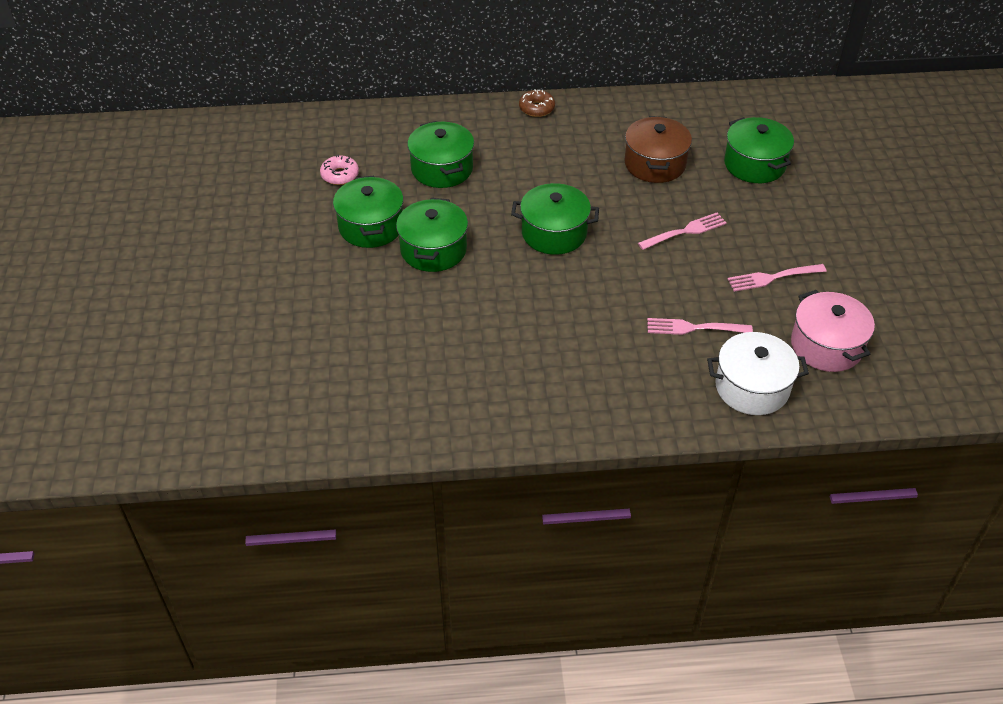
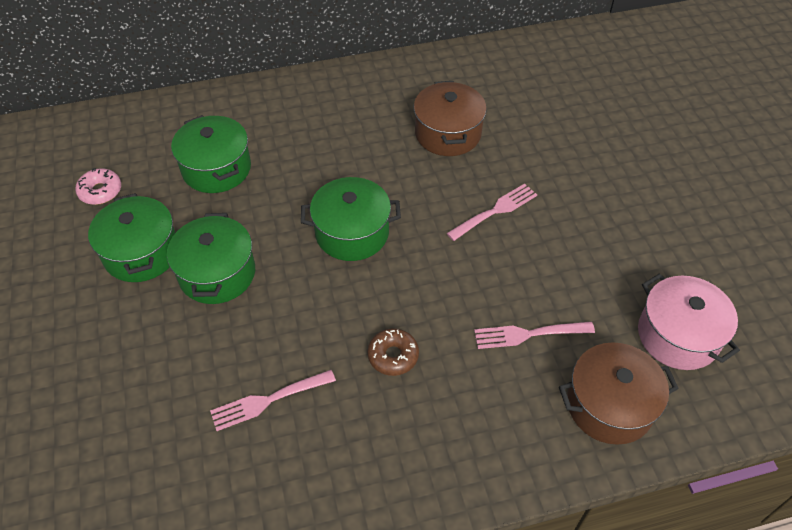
camera: 10 degrees left, 5 degrees up
brown donut [519,89,555,117] -> brown donut moved to [367,328,419,376]
white pot [707,332,809,415] -> brown pot [559,342,679,445]
green pot [724,117,794,183] -> none
pink fork [728,264,827,292] -> pink fork moved to [210,370,336,431]

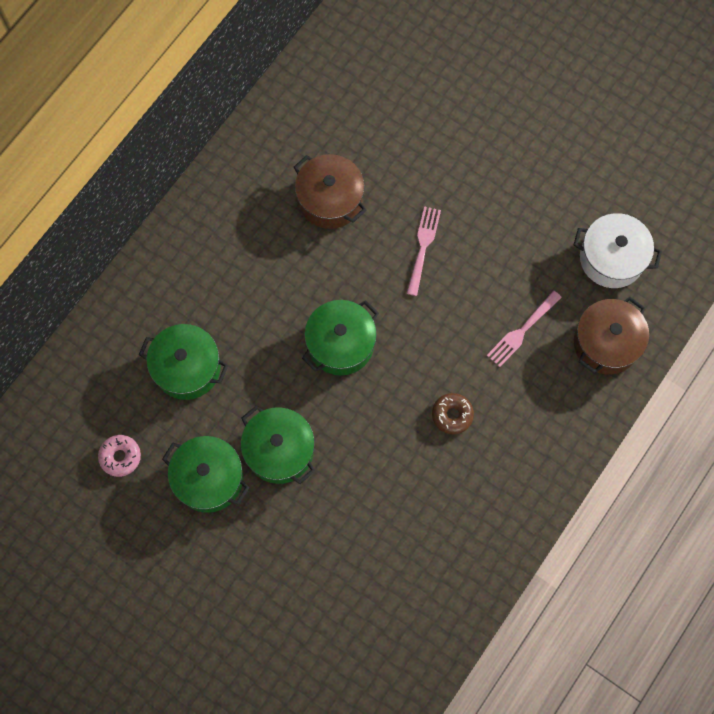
camera: 40 degrees left, 20 degrees up
pink fork [210,370,336,431] -> none
pink pot [638,274,740,370] -> white pot [574,213,662,288]

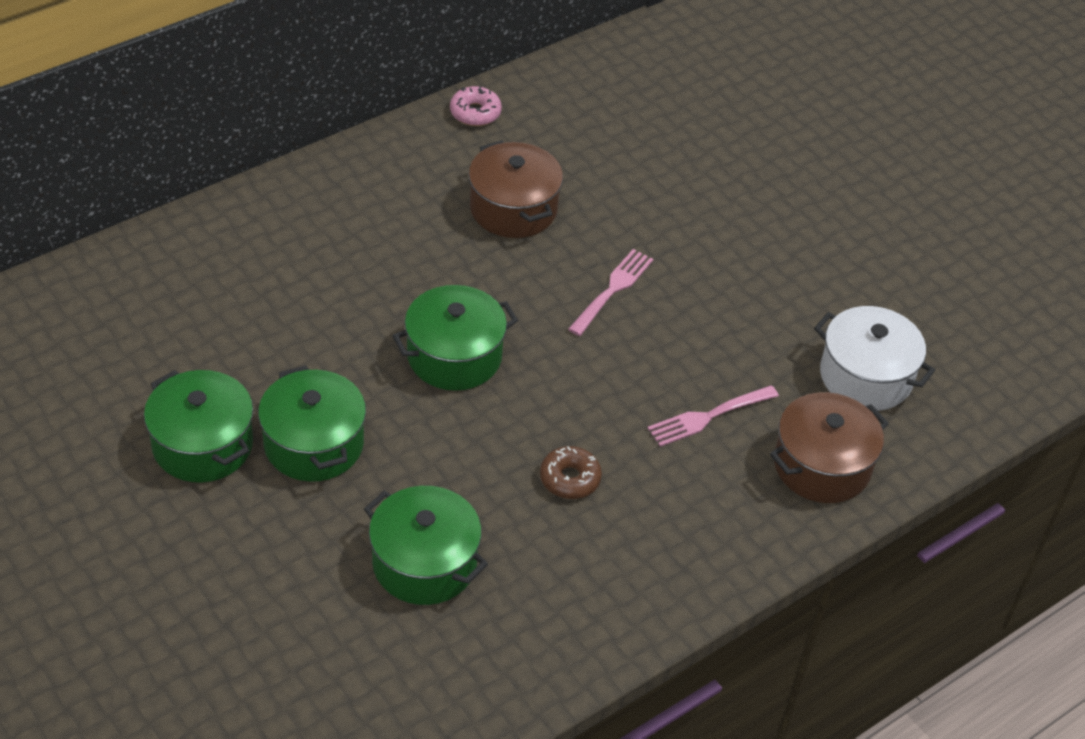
camera: 15 degrees right, 25 degrees down
pink donut [98,435,141,477] -> pink donut moved to [450,86,502,126]
green pot [139,324,228,400] -> green pot moved to [364,486,488,605]

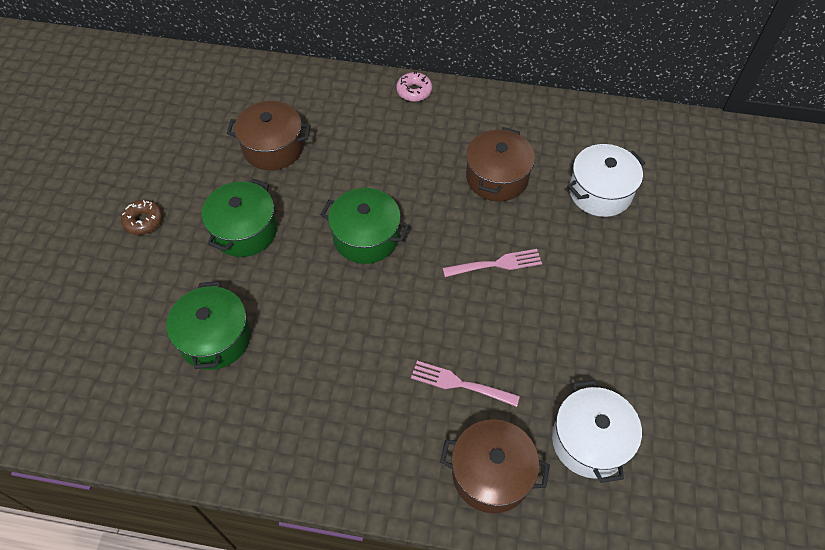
camera: 50 degrees right, 10 degrees up
green pot [144,370,253,482] -> none
pink donut [450,86,502,126] -> pink donut moved to [396,71,432,102]
brown donut [540,446,602,499] -> brown donut moved to [121,200,163,235]
none -> brown pot [227,101,311,170]
none -> white pot [567,144,645,217]

